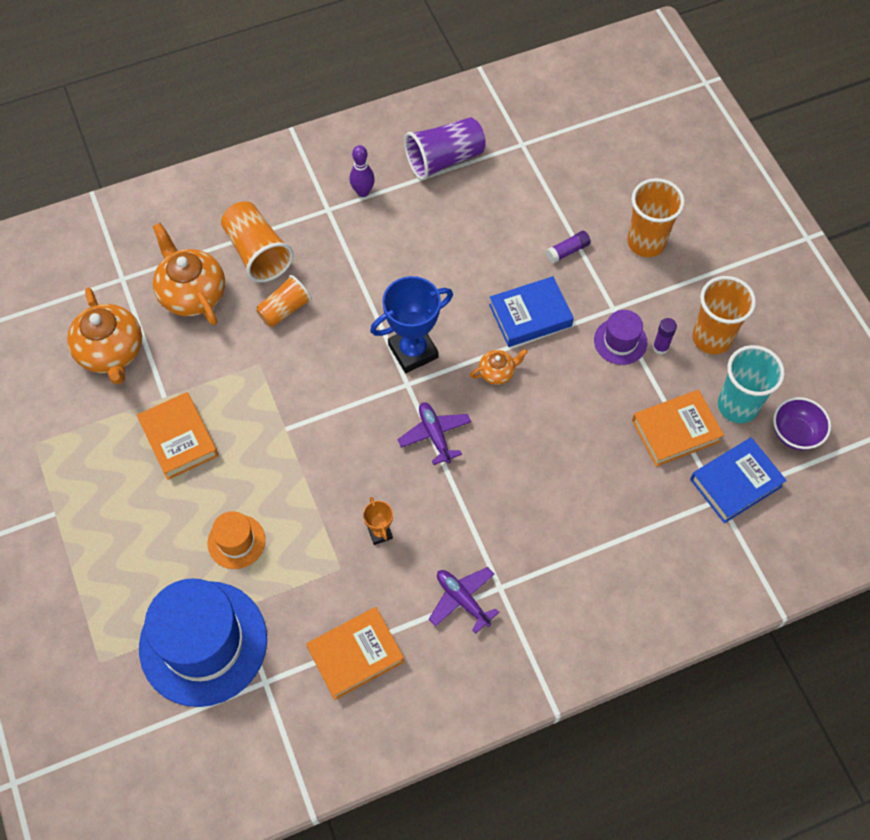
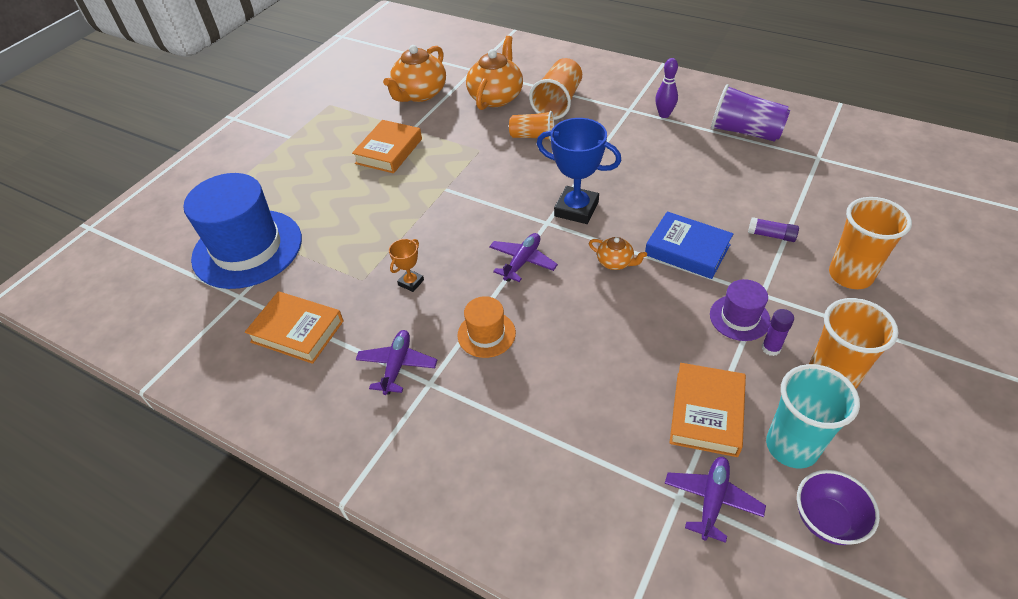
camera: 55 degrees right, 15 degrees down
orange hat [208,511,265,569] -> orange hat moved to [457,296,516,358]
orange book [632,390,724,467] -> orange book turned 75 degrees clockwise [669,363,746,457]
blue book [690,437,787,523] -> purple plane [665,457,766,543]

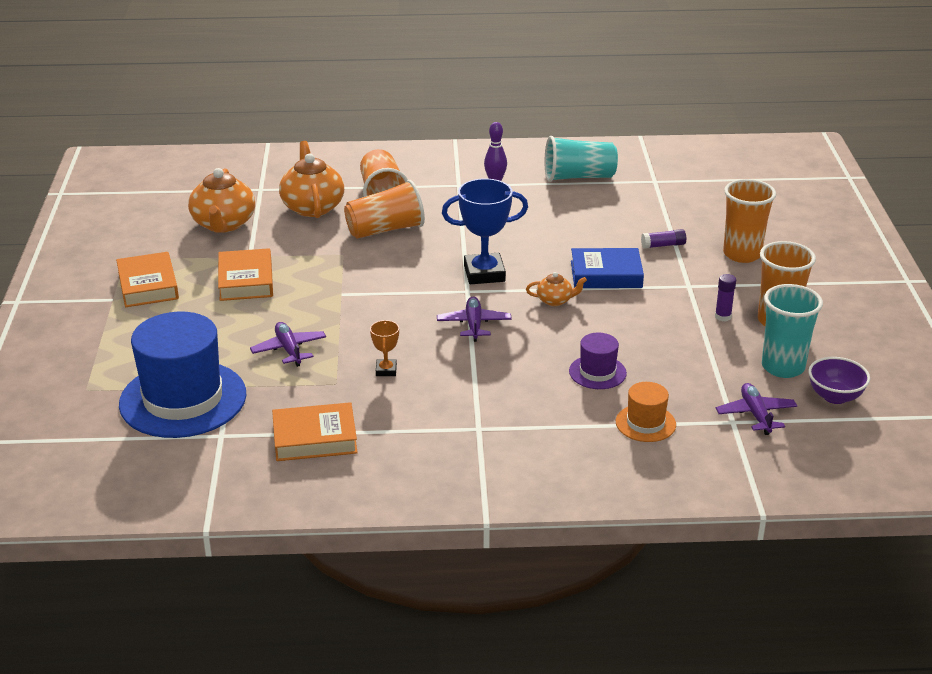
camera: 35 degrees left, 15 degrees down
purple plane [355,330,437,395] -> purple plane moved to [250,322,326,367]
orange hat [457,296,516,358] -> orange hat moved to [616,382,676,442]
orange cup [509,111,554,141] -> orange cup [344,180,425,239], size x1.54
orange book [669,363,746,457] -> orange book moved to [116,252,179,307]
purple hat [710,279,771,341] -> purple hat moved to [569,333,627,389]
purple cup [711,84,790,142] -> turquoise cup [545,136,618,182]

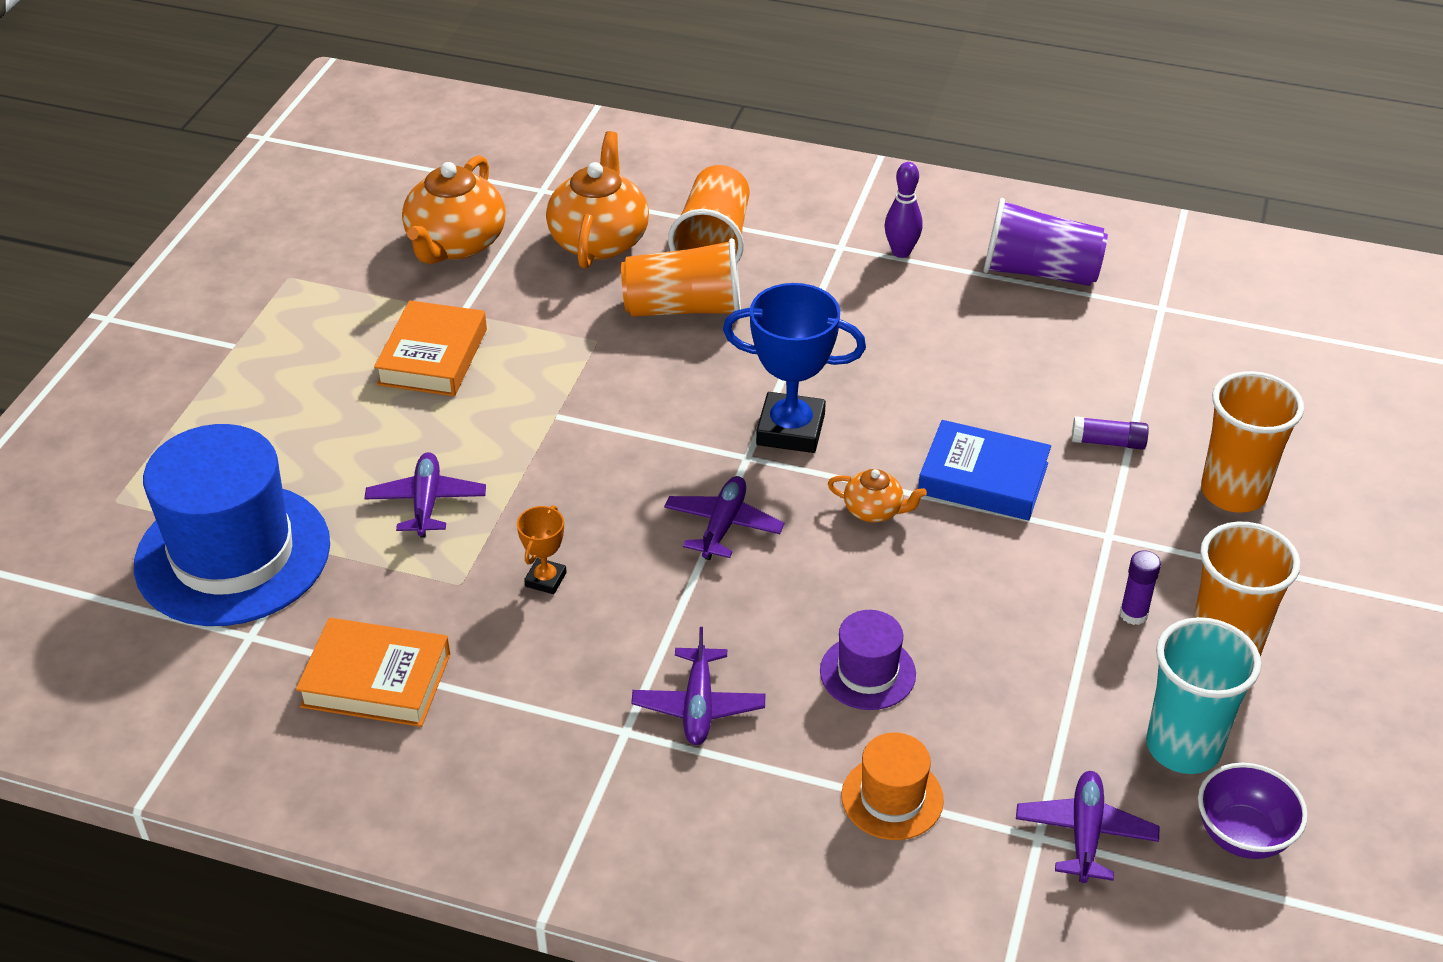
camera: 20 degrees right, 10 degrees up
orange book [116,252,179,307] -> none
turquoise cup [545,136,618,182] -> purple cup [984,198,1108,286]
none -> purple plane [631,627,765,745]

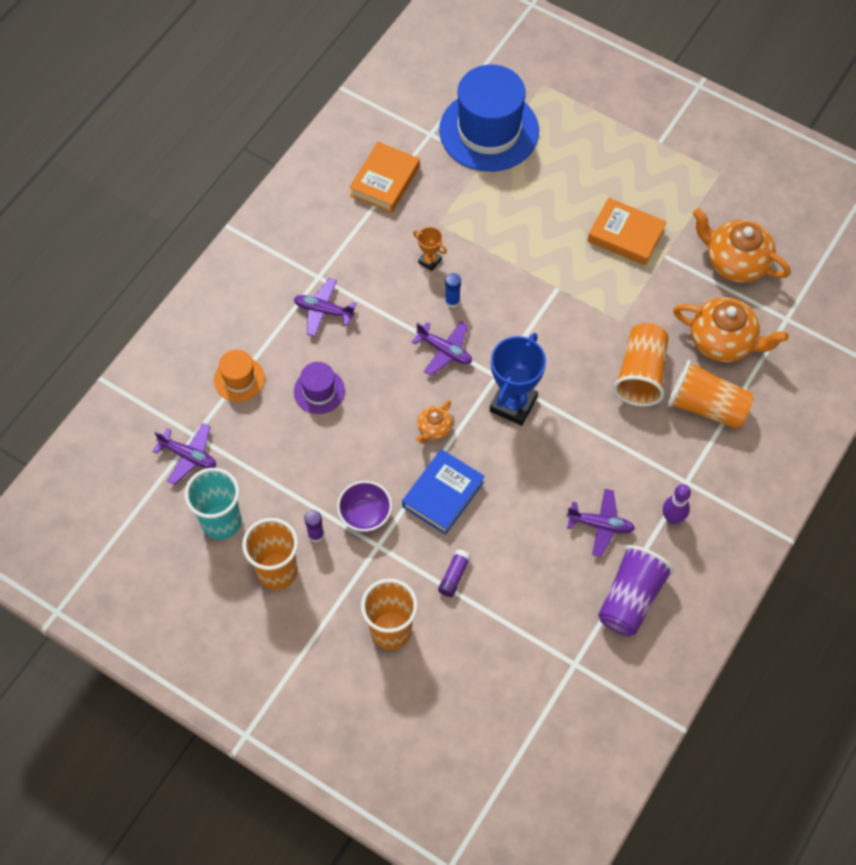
camera: 105 degrees right, 20 degrees up
purple plane [365,452,486,538] -> purple plane moved to [567,489,635,557]
purple bowl [1198,763,1308,859] -> purple bowl moved to [337,481,392,532]
none -> blue glue stick [445,273,461,308]

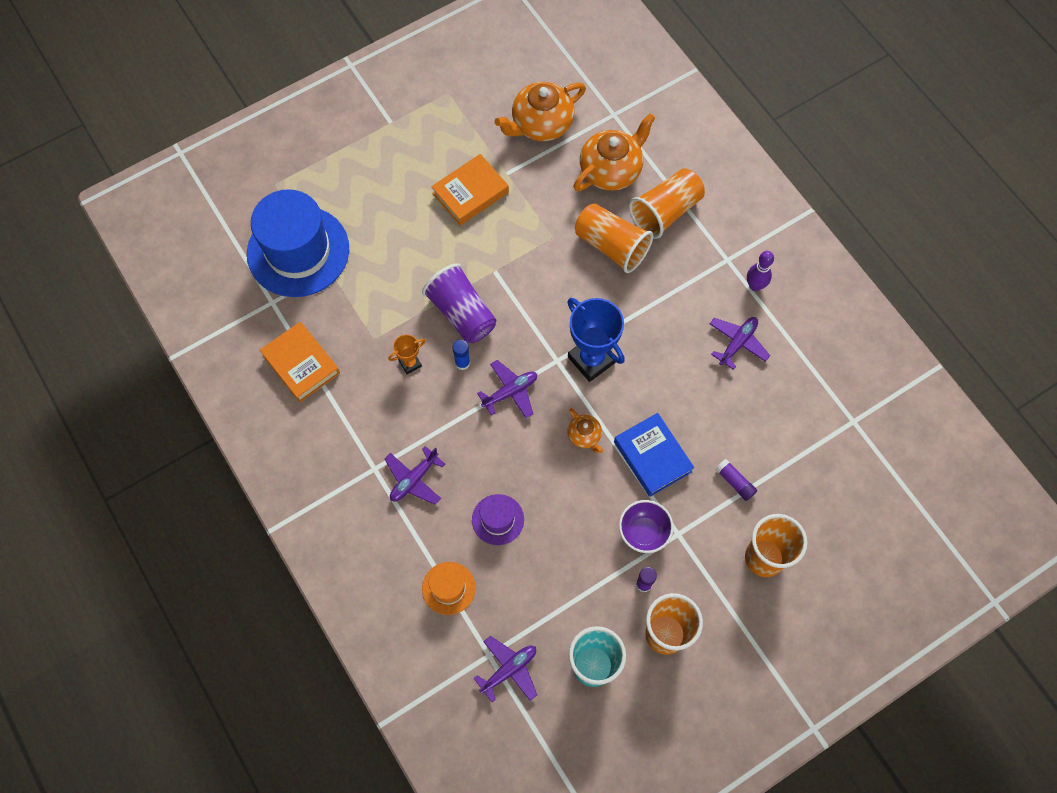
camera: 65 degrees left, 5 degrees up
purple cup [598,545,674,636] -> purple cup moved to [422,263,496,343]

